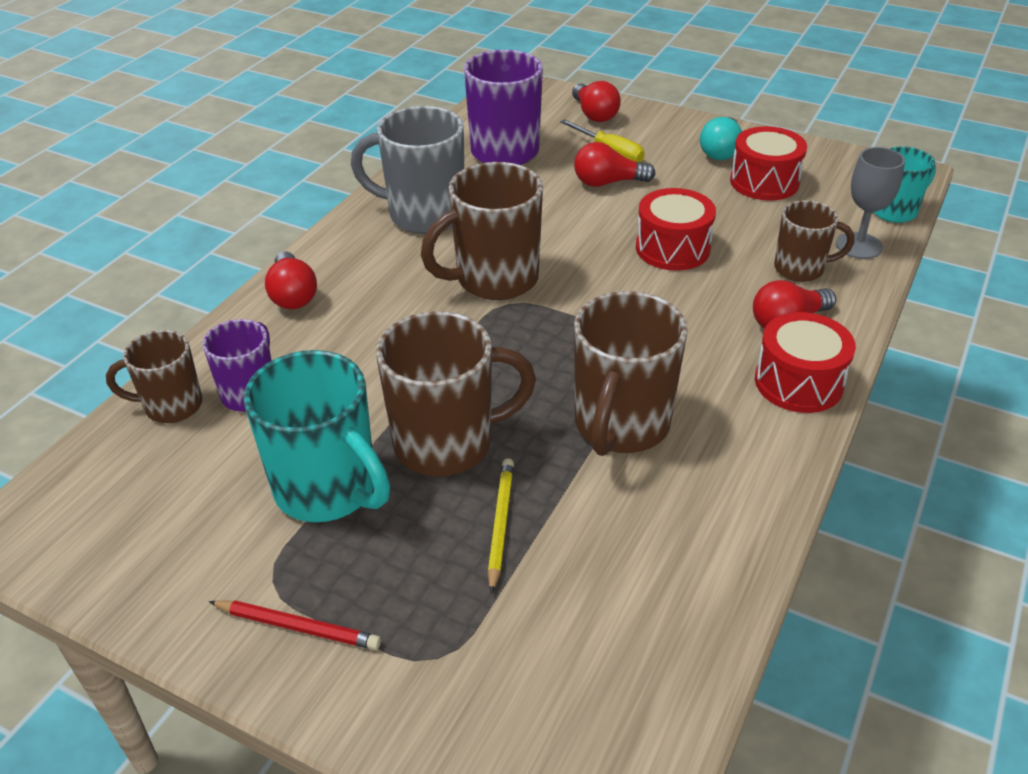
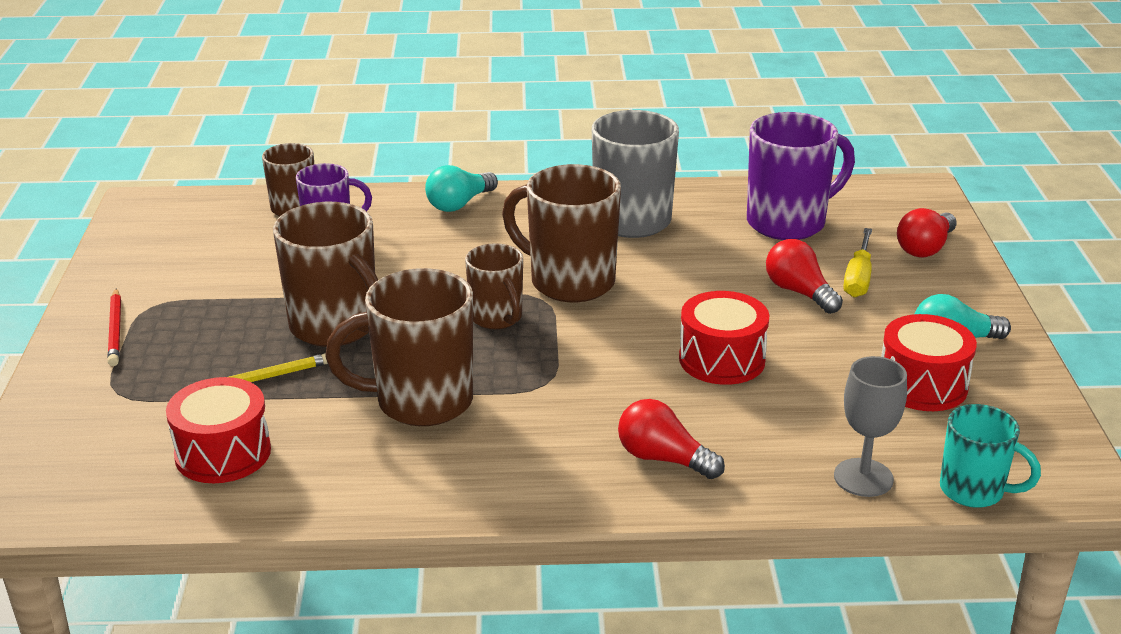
camera: 60 degrees right, 10 degrees down
turquoise mug [243,350,390,522] -> none
red light bulb [265,252,317,309] -> turquoise light bulb [425,165,498,212]
red drum [755,312,856,413] -> red drum moved to [166,377,271,483]
brown mug [774,200,854,282] -> brown mug moved to [465,243,523,329]

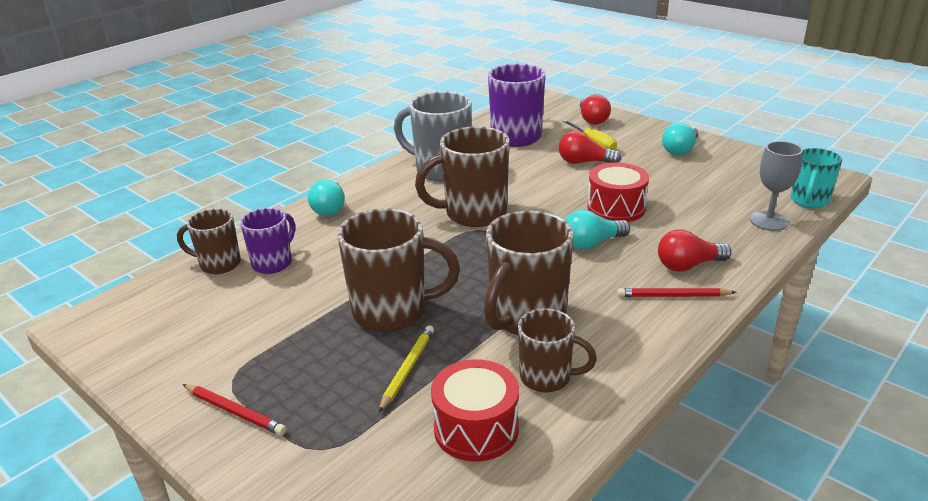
camera: 45 degrees left, 0 degrees up
brown mug [465,243,523,329] -> brown mug moved to [518,308,597,393]
red drum [881,314,977,411] -> none
turquoise mug [940,404,1041,508] -> turquoise mug turned 135 degrees clockwise [791,148,842,208]
none -> turquoise light bulb [566,210,630,250]
none -> red pencil [617,288,737,297]

